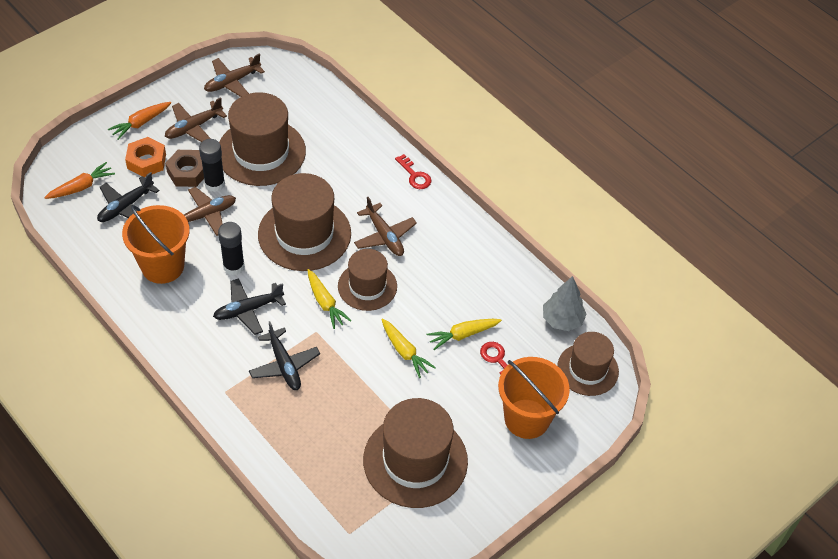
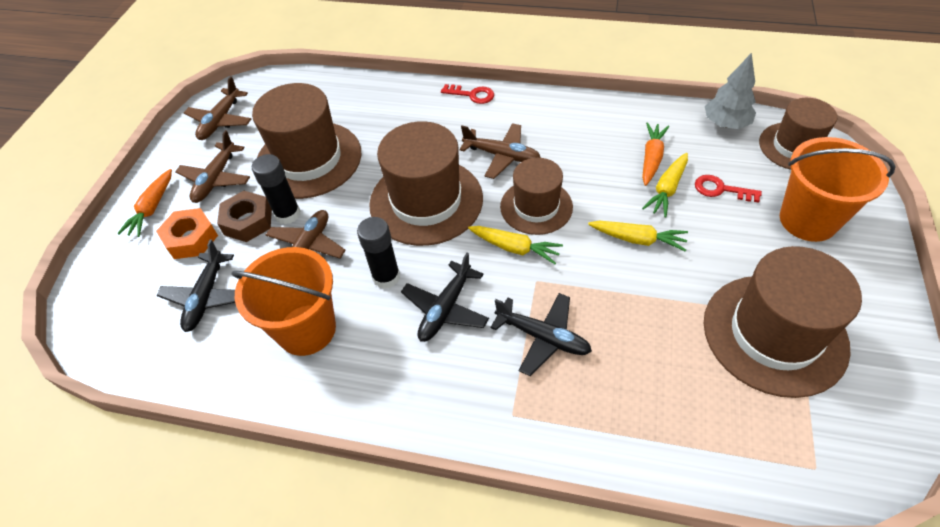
camera: 30 degrees left, 0 degrees up
orange carrot [44,162,115,199] -> orange carrot moved to [642,122,669,186]

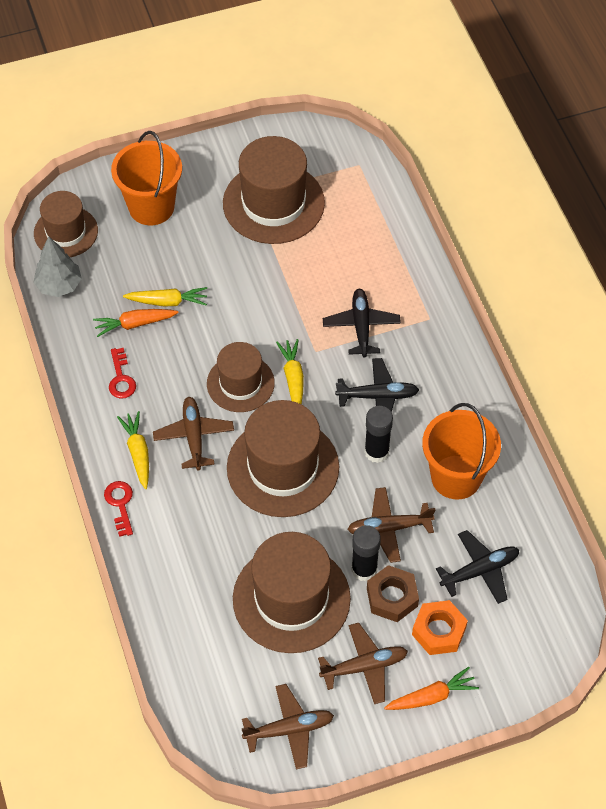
camera: 125 degrees left, 5 degrees up
yellow carrot [588,221,688,252] -> yellow carrot moved to [117,411,149,489]
red key [695,175,762,203] -> red key moved to [109,348,136,399]

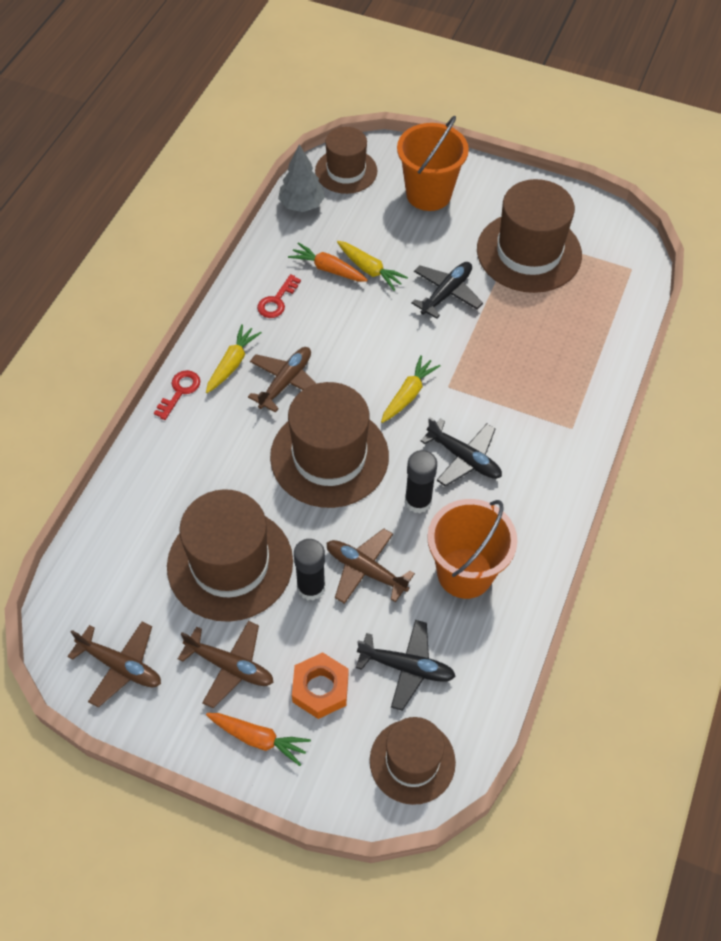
camera: 40 degrees right, 0 degrees up
brown hat [207,342,275,412] -> brown hat moved to [370,717,456,805]
black plane [323,289,401,358] -> black plane moved to [411,262,483,319]
brown nut [367,565,419,622] -> none

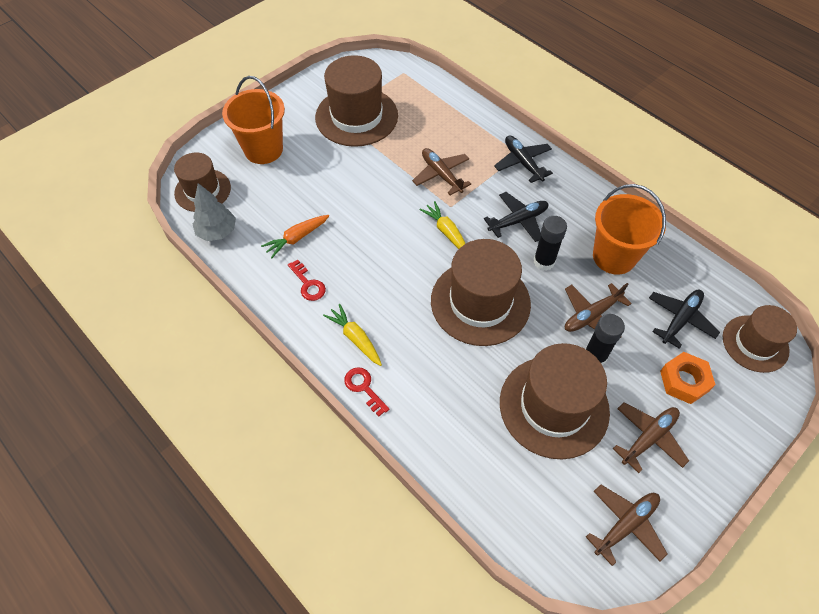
camera: 65 degrees left, 0 degrees up
orange carrot [206,713,311,766] -> none
brown plane [248,347,317,413] -> brown plane moved to [412,148,471,195]
yellow carrot [337,241,408,291] -> none
black plane [411,262,483,319] -> black plane moved to [494,135,553,183]

